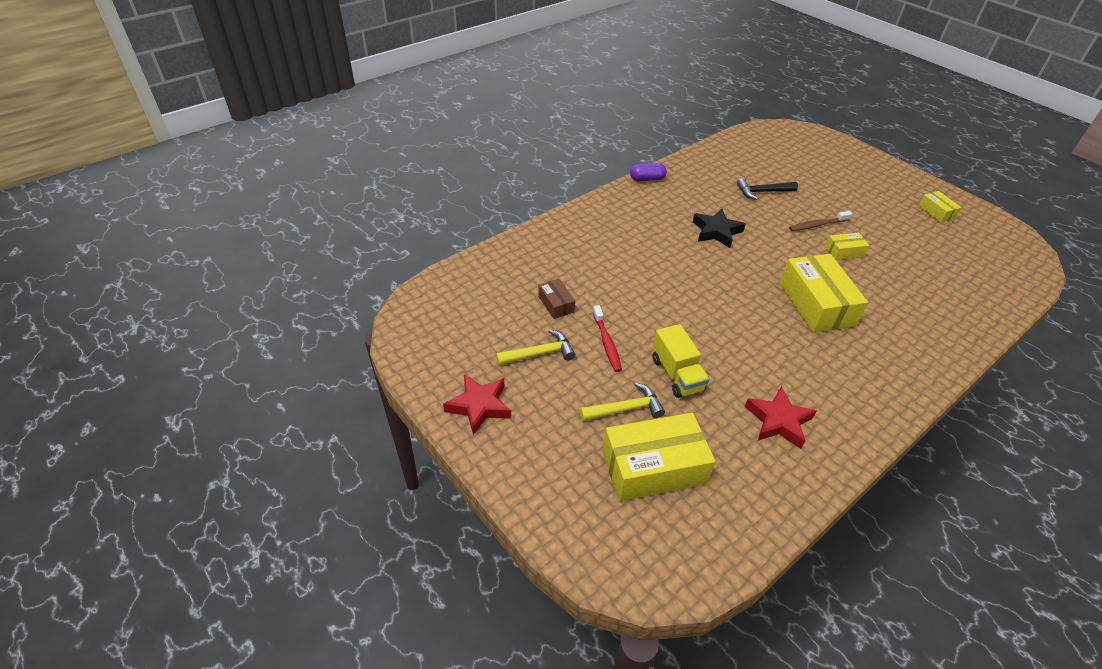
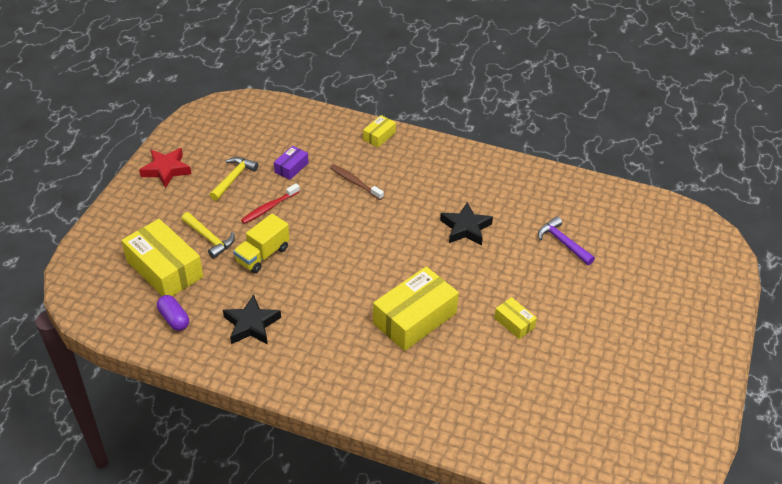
camera: 60 degrees right, 0 degrees up
yellow hammer [496,329,576,365] -> yellow hammer turned 105 degrees counterclockwise [210,157,259,201]
brown box [538,279,575,319] -> purple box [274,146,309,180]
purple capsule [630,163,667,181] -> purple capsule moved to [157,295,189,331]
black hammer [737,178,798,200] -> purple hammer [538,216,595,265]
red star [745,386,816,449] -> black star [223,294,281,345]
brown toothbrush [789,211,852,231] -> brown toothbrush moved to [330,164,384,200]
yellow box [919,191,962,223] -> yellow box moved to [363,115,396,147]

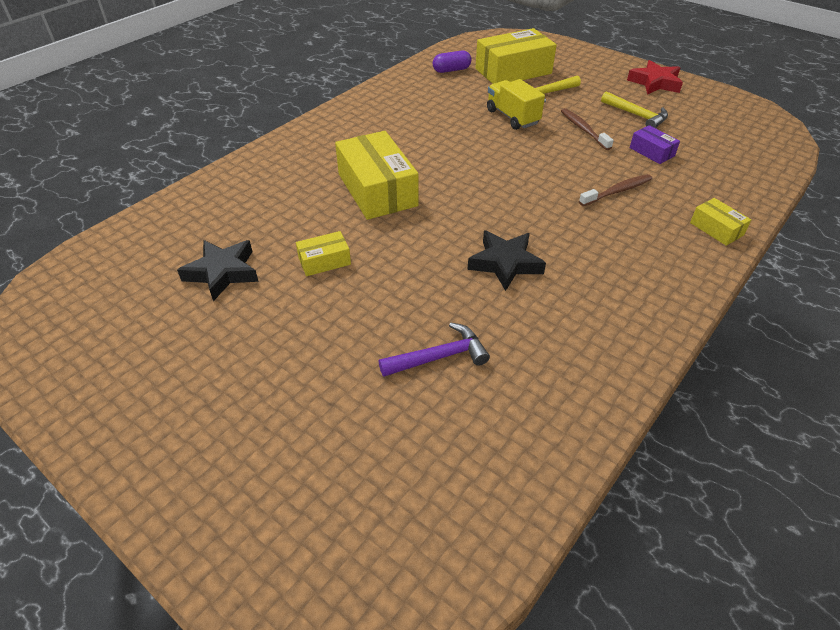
camera: 110 degrees right, 0 degrees up
black star [223,294,281,345] -> black star moved to [177,240,259,301]
red toothbrush [241,183,300,224] -> brown toothbrush [561,108,614,150]

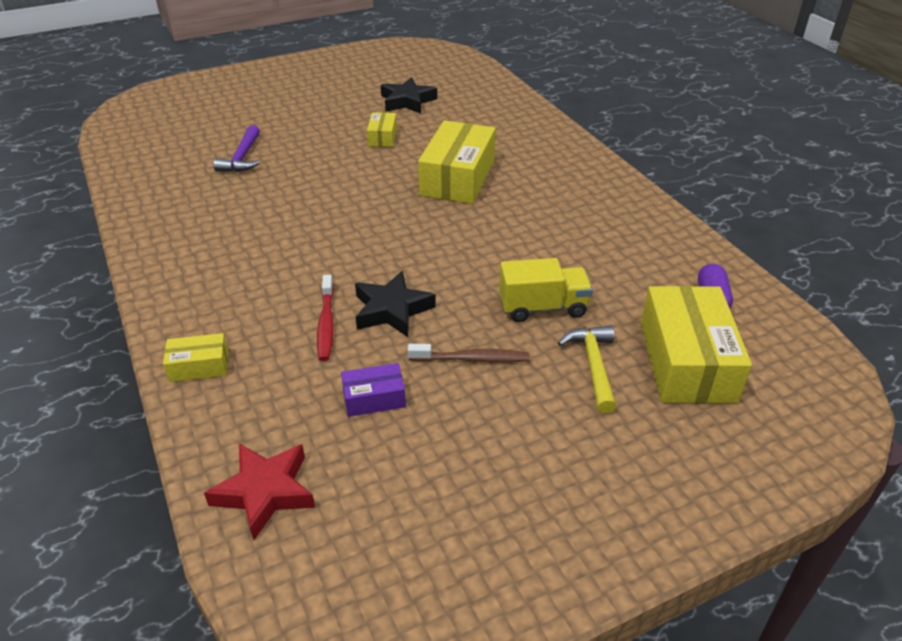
camera: 115 degrees right, 5 degrees down
yellow box [335,131,418,220] -> yellow box turned 75 degrees counterclockwise [418,120,496,204]
black star [467,231,546,291] -> black star moved to [355,271,436,337]
brown toothbrush [579,174,652,206] -> red toothbrush [317,275,334,361]
yellow hammer [601,91,668,128] -> none
red star [627,60,683,95] -> red star moved to [204,443,315,541]

